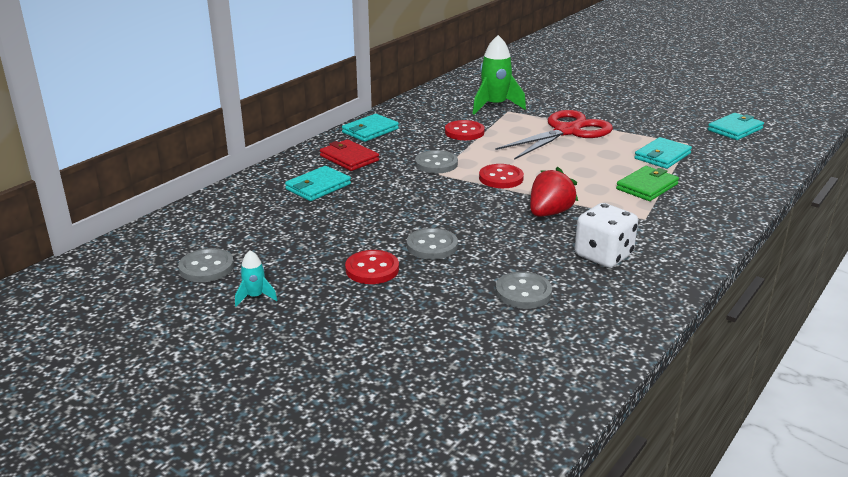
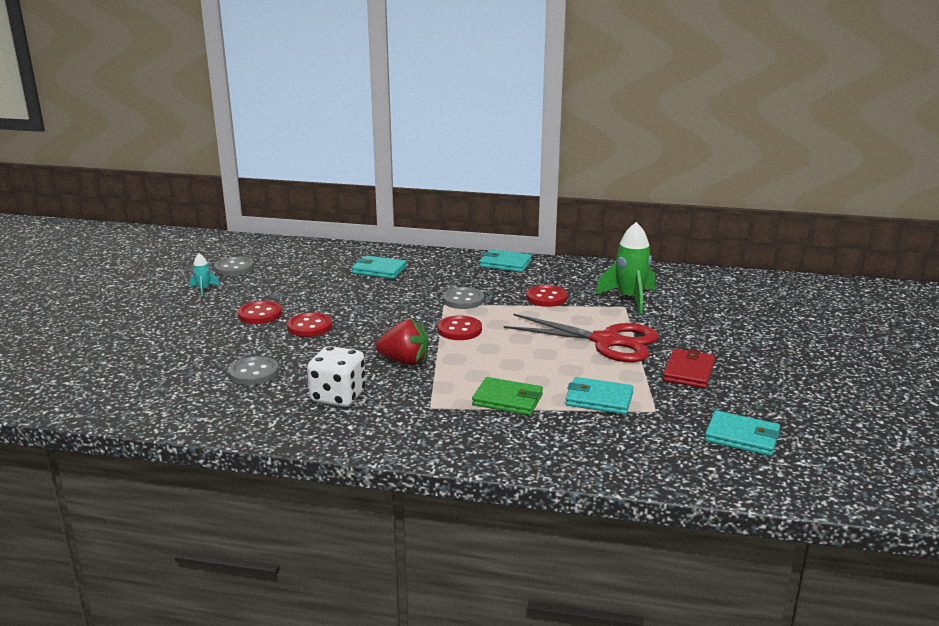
camera: 65 degrees right, 5 degrees down
red wallet [320,139,379,171] -> red wallet moved to [663,349,715,388]
grey button [407,228,458,260] -> red button [287,312,332,337]

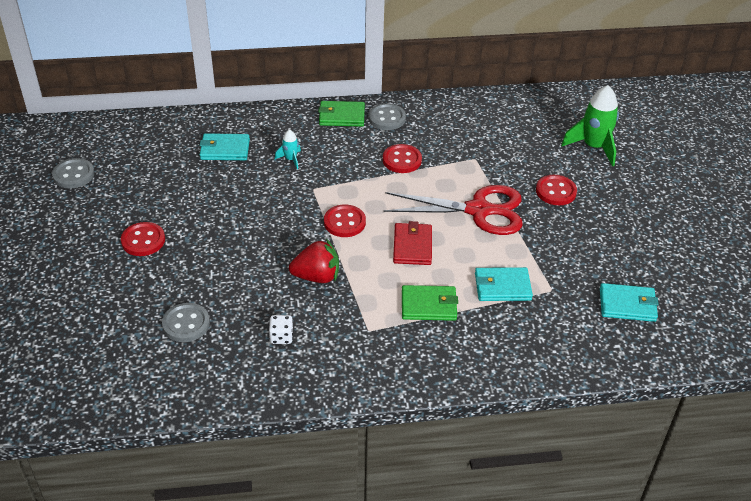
camera: 20 degrees left, 20 degrees up
turquoise rocket [189,253,220,297] -> turquoise rocket moved to [275,130,301,169]
red button [287,312,332,337] -> red button moved to [536,175,577,205]
white dice [307,346,366,407] -> white dice [269,315,293,344], size x0.53
grey button [443,287,484,309] -> grey button moved to [369,103,406,130]
turquoise wallet [479,249,532,272] -> green wallet [318,101,365,127]
green rocket [596,222,655,314] -> green rocket moved to [561,85,619,166]
red wallet [663,349,715,388] -> red wallet moved to [393,221,432,265]

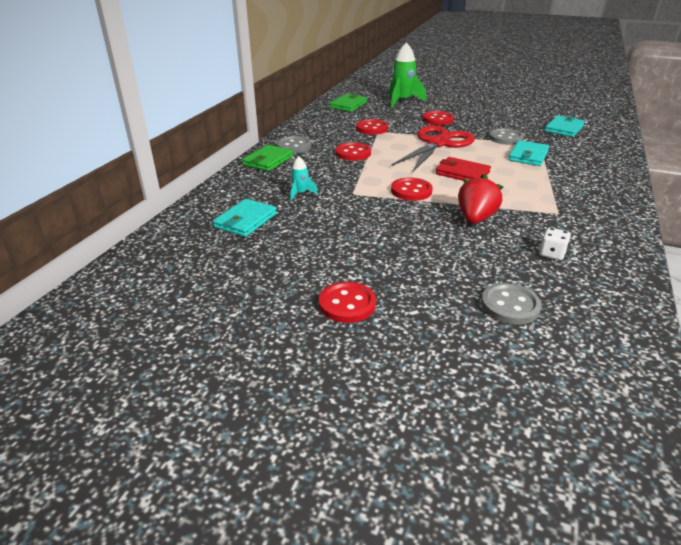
camera: 60 degrees left, 10 degrees down
grey button [52,158,95,189] -> grey button moved to [489,128,524,145]
green wallet [402,285,458,321] -> green wallet moved to [329,94,367,112]
none -> red button [356,119,388,135]

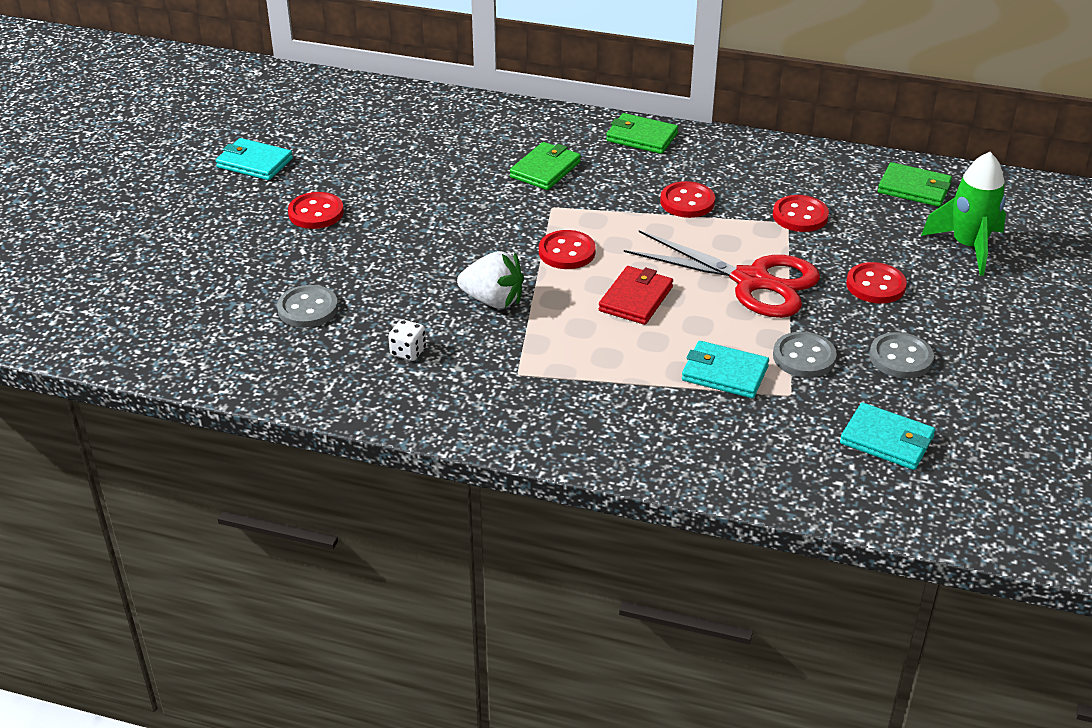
camera: 85 degrees right, 5 degrees up
turquoise wallet [213,199,277,237] -> turquoise wallet moved to [216,138,293,180]
grey button [277,136,312,153] -> grey button moved to [869,332,934,378]
turquoise rocket [290,156,318,201] -> green wallet [510,142,581,190]
red strawberry [458,174,503,224] -> white strawberry [457,251,524,309]

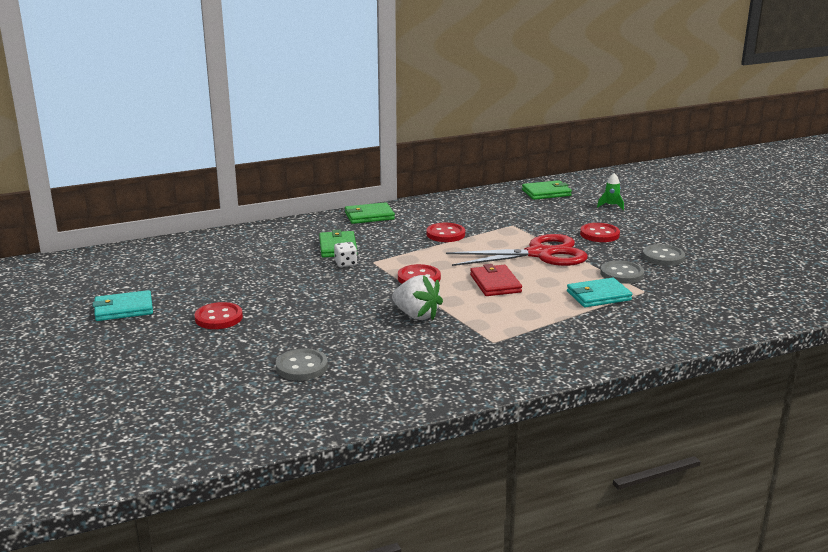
camera: 40 degrees left, 15 degrees down
white dice [388,320,426,361] -> white dice moved to [334,242,357,267]
white strawberry [457,251,524,309] -> white strawberry turned 60 degrees clockwise [392,275,443,320]
red button [773,195,829,232] -> none
turquoise wallet [840,403,935,470] -> none
green rocket [921,152,1006,276] -> green rocket [597,173,624,210], size x0.49

